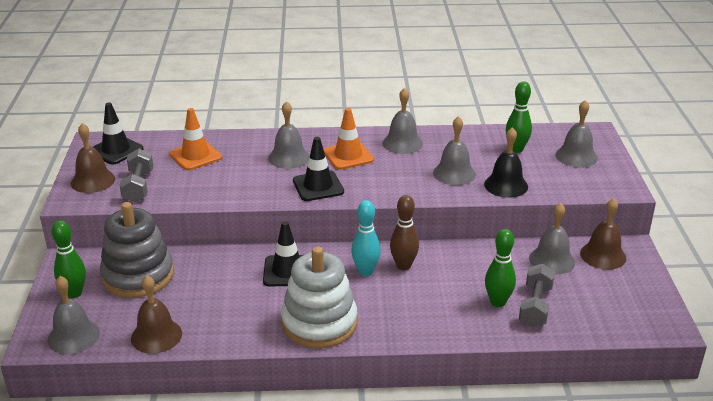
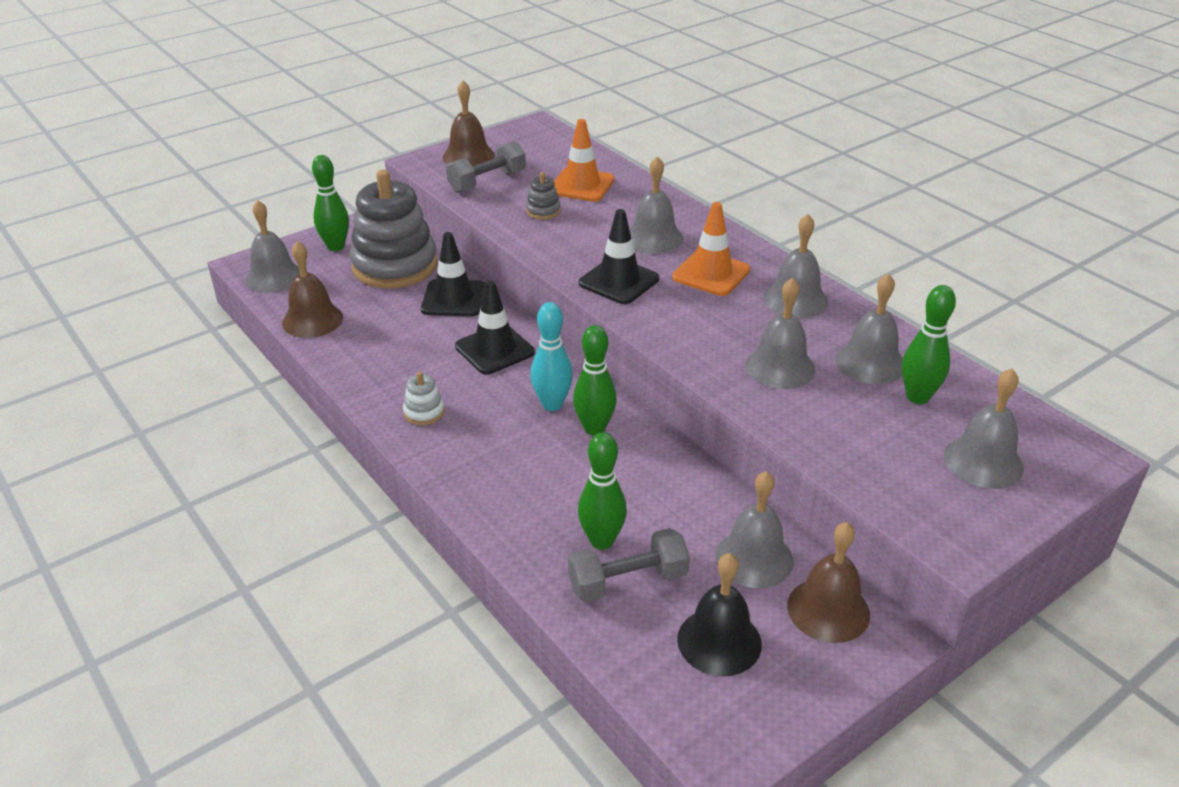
camera: 55 degrees right, 5 degrees up
black traffic cone [93,103,144,164] -> black traffic cone moved to [421,232,486,316]
white stacking toy [281,246,357,348] -> white stacking toy [403,372,445,425], size x0.40
brown bowling pin [390,195,419,270] -> green bowling pin [573,325,617,436]
black bell [484,127,528,198] -> black bell moved to [677,553,762,676]
none -> grey stacking toy [526,172,561,220]
none -> grey bell [835,273,903,384]

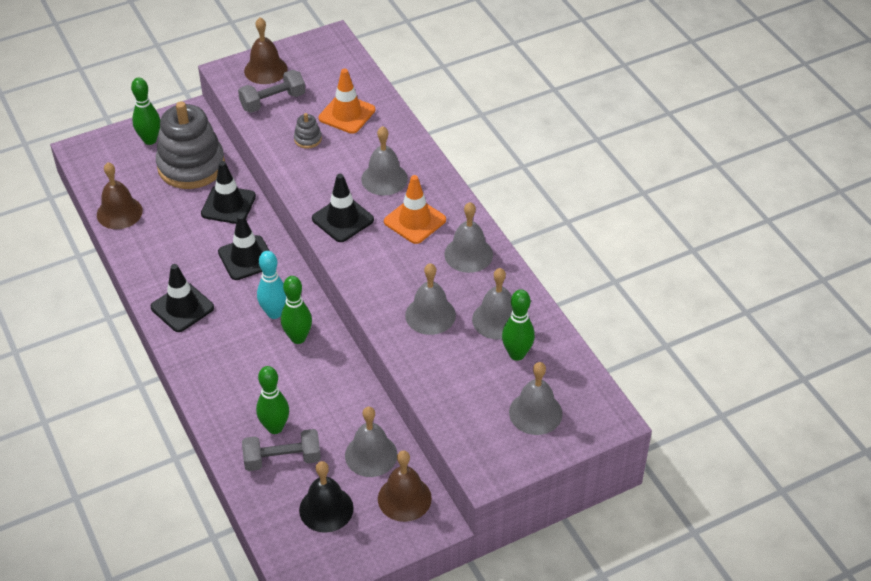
camera: 10 degrees right, 10 degrees up
grey bell [245,200,300,293] -> none
white stacking toy [403,372,445,425] -> black traffic cone [151,264,214,332]

